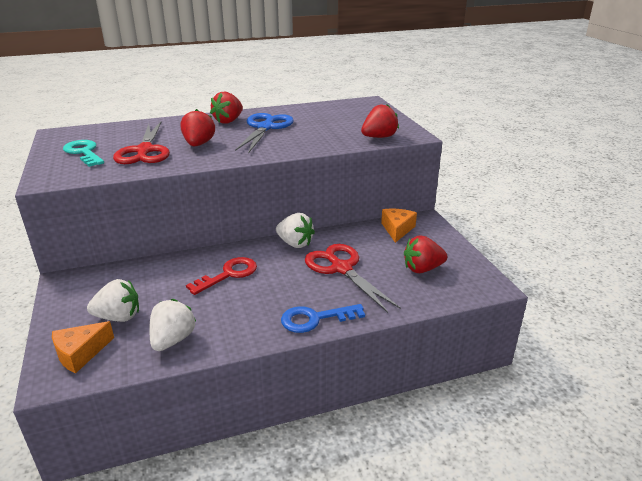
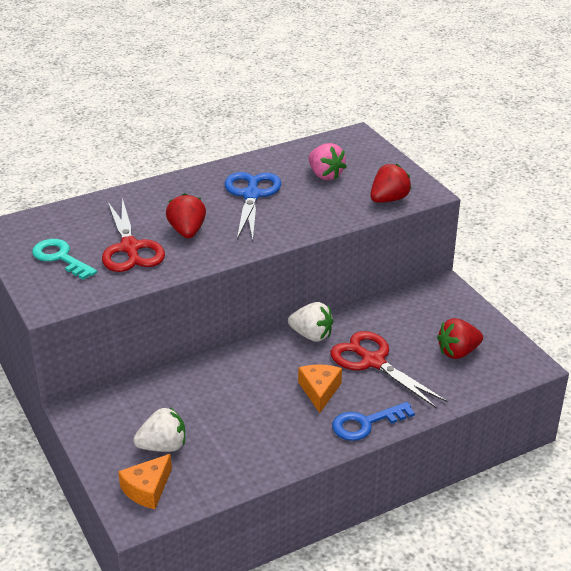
camera: 10 degrees left, 5 degrees up
white strawberry [149,299,196,351] -> none
red key [186,257,257,295] -> none
red strawberry [210,92,243,124] -> none
orange cheese [381,209,417,243] -> orange cheese moved to [298,365,342,413]
none -> pink strawberry [309,143,347,180]

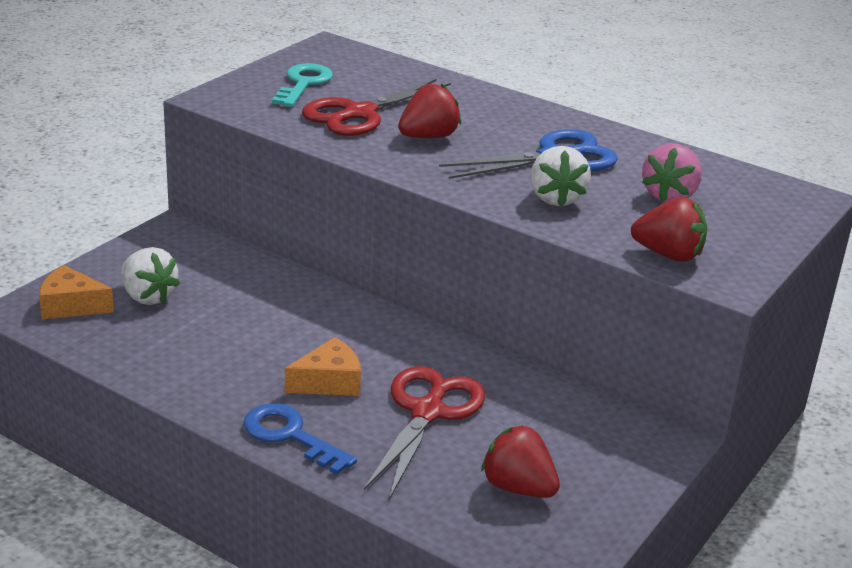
camera: 60 degrees right, 5 degrees down
white strawberry [288,302,333,342] -> white strawberry moved to [530,146,591,207]

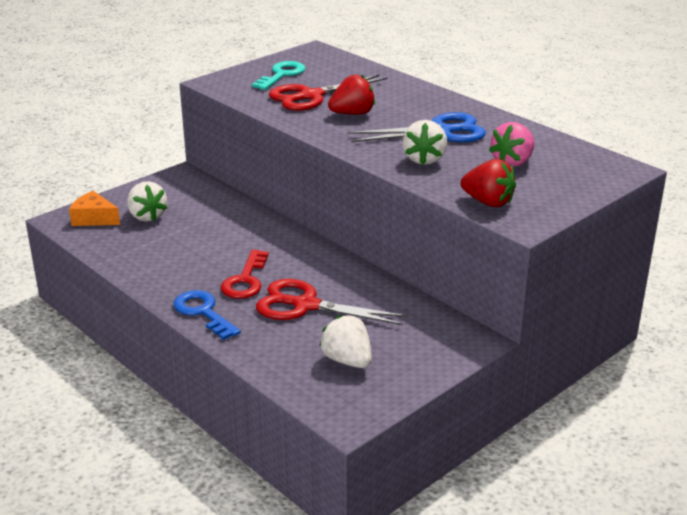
camera: 15 degrees right, 0 degrees up
orange cheese [285,337,361,396] -> red key [221,250,269,299]
red scissors [364,366,486,500] -> red scissors turned 105 degrees counterclockwise [256,279,407,325]
red strawberry [481,425,560,498] -> white strawberry [319,315,372,368]

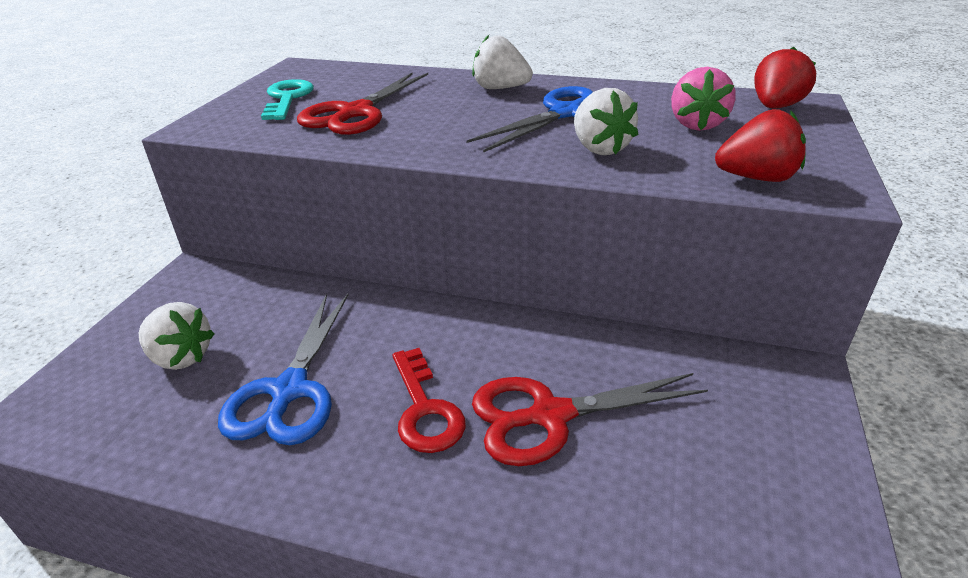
camera: 30 degrees left, 5 degrees up
orange cheese [69,191,120,226] -> none
blue key [174,290,241,340] -> none
white strawberry [319,315,372,368] -> white strawberry moved to [472,35,533,89]
red strawberry [328,75,375,115] -> red strawberry moved to [755,47,816,108]
none -> blue scissors [218,294,349,445]

